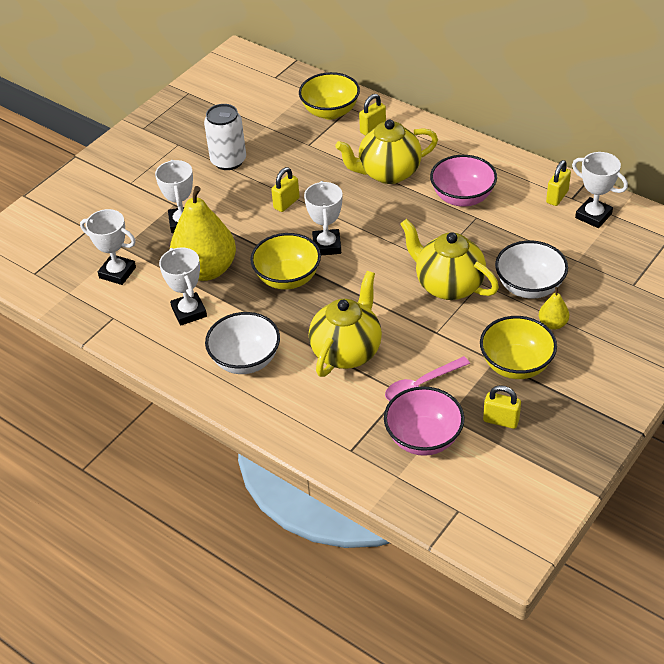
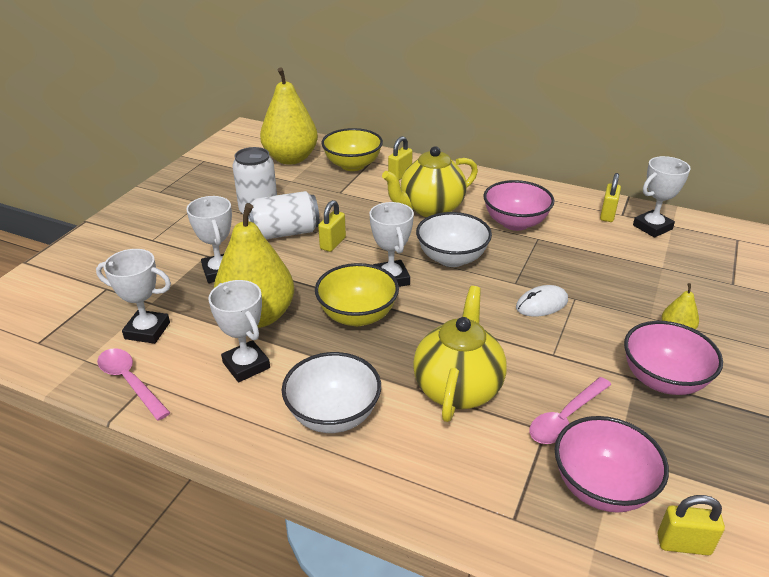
camera: 15 degrees left, 10 degrees down
yellow teapot [400,219,499,300] -> white mouse [516,285,568,317]
yellow bowl [480,316,557,379] -> pink bowl [624,321,723,395]
yellow padlock [483,385,521,429] -> yellow padlock moved to [658,495,725,555]
white bowl [495,241,568,299] -> white bowl moved to [416,212,492,267]
white trophy [572,152,628,228] -> white trophy turned 60 degrees counterclockwise [633,156,691,238]
none -> pink spoon [97,348,170,421]
none -> white can [248,191,320,239]
none -> yellow pear [260,67,318,165]

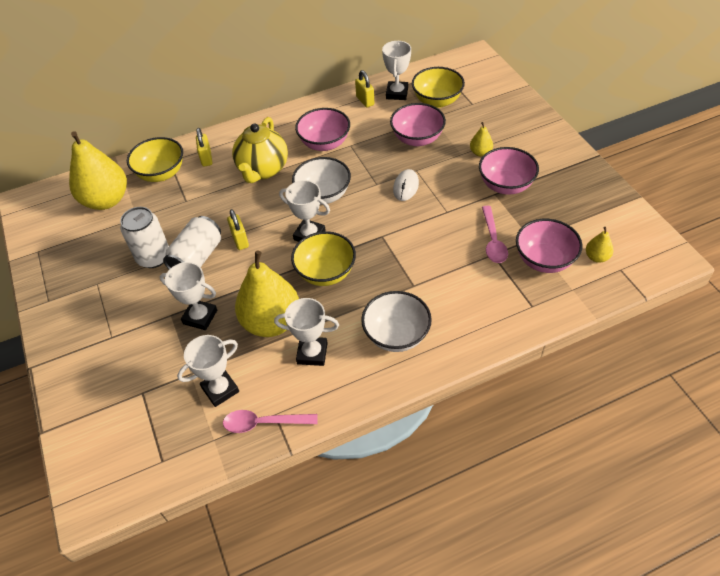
camera: 45 degrees left, 15 degrees up
yellow teapot [413,286,507,422] -> none
yellow padlock [658,495,725,555] -> yellow pear [586,227,613,263]
none -> pink bowl [390,103,446,146]
none -> yellow bowl [412,67,465,108]

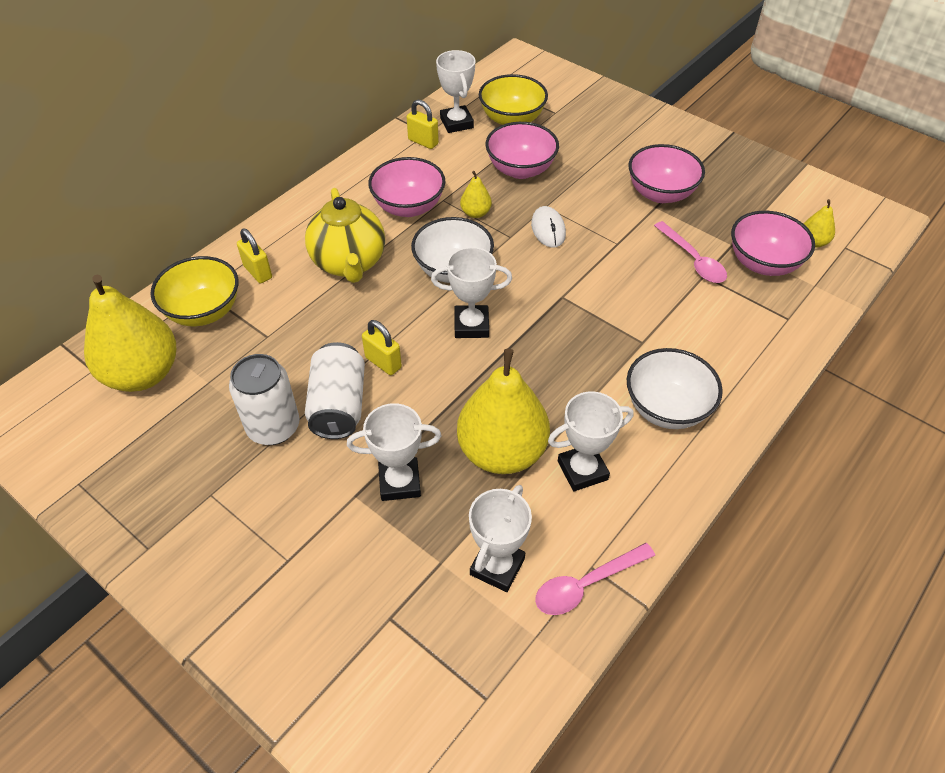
camera: 30 degrees left, 0 degrees up
yellow bowl [291,231,356,286] -> none
yellow pear [470,122,493,157] -> yellow pear moved to [460,171,492,218]

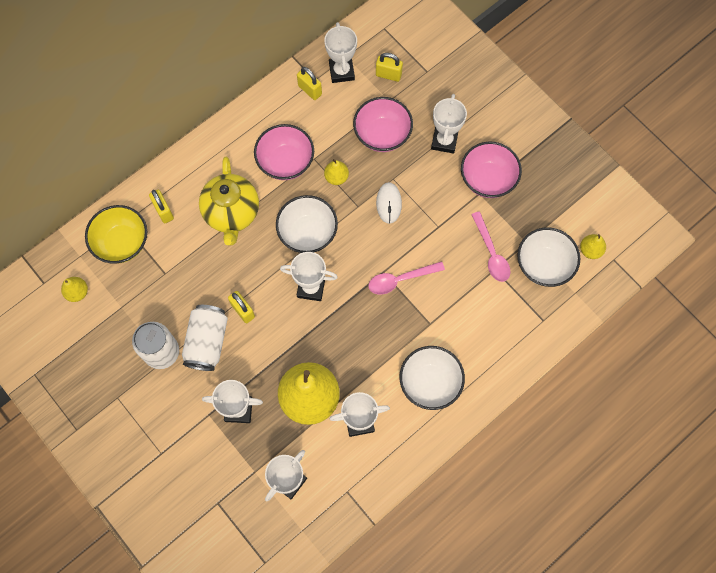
camera: 10 degrees right, 20 degrees up
yellow pear [84,275,176,392] -> yellow pear [61,277,88,302], size x0.44
yellow bowl [479,74,548,125] -> yellow padlock [376,53,403,82]
pink spoon [535,543,655,615] -> pink spoon moved to [368,261,445,295]
pink bowl [731,211,815,276] -> white bowl [517,227,580,287]
none -> white trophy [431,94,467,154]

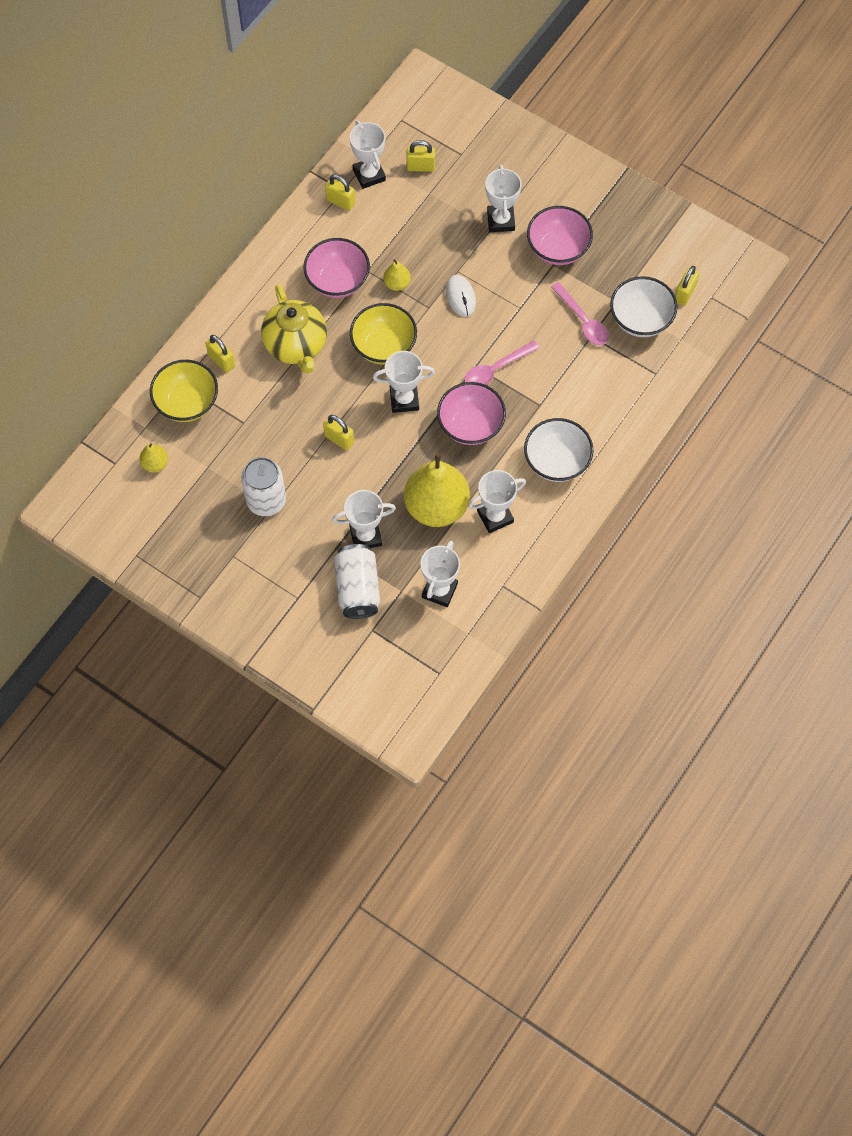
camera: 15 degrees left, 5 degrees down
white can [182,305,228,371] -> white can moved to [334,544,380,619]
white bowl [276,195,338,253] -> yellow bowl [350,303,417,365]
pink bowl [353,97,413,152] -> pink bowl moved to [437,382,506,445]
yellow pear [580,234,606,259] -> yellow padlock [675,266,699,306]

